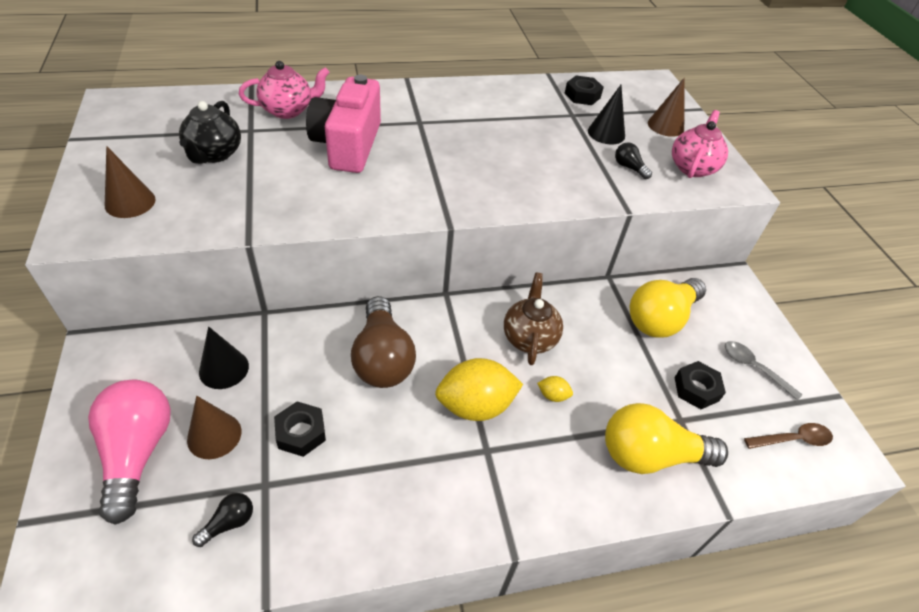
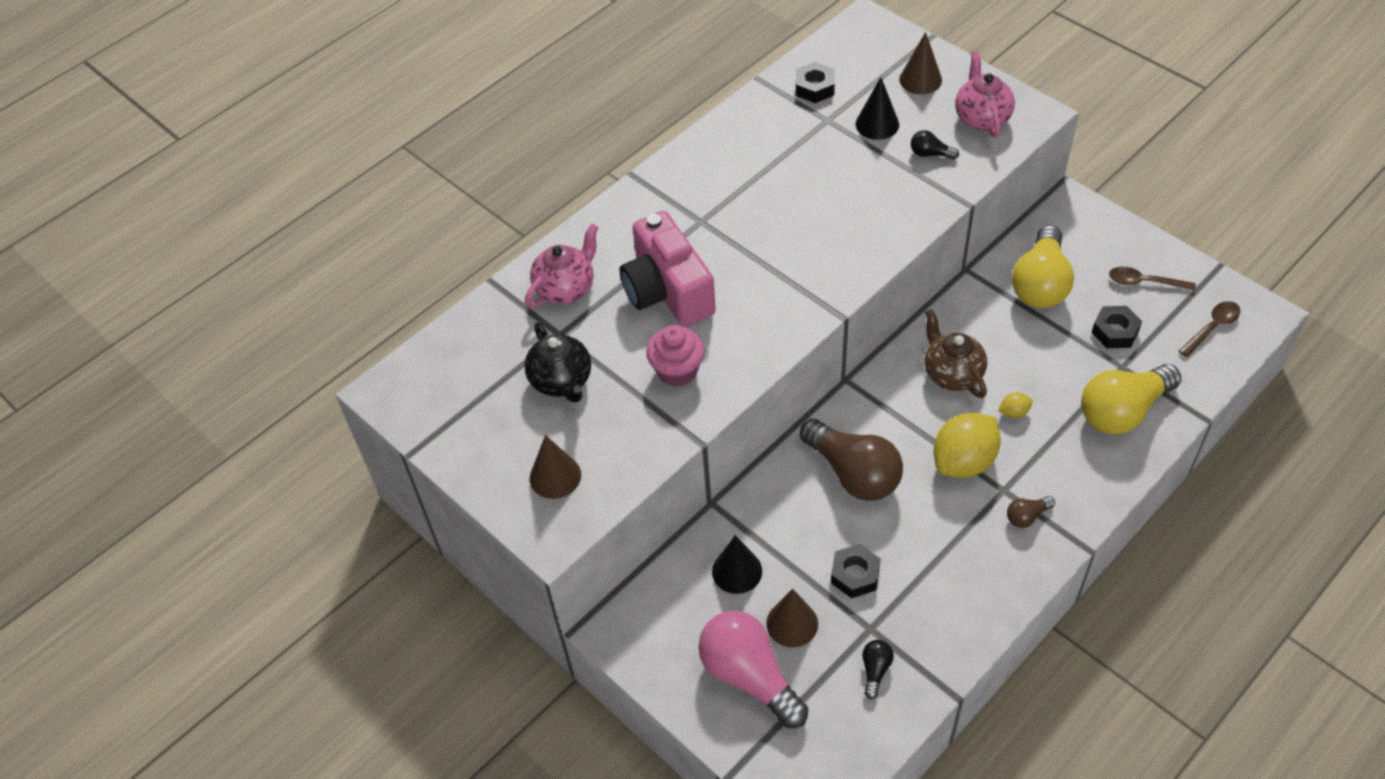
camera: 25 degrees left, 5 degrees up
grey spoon [725,341,803,401] -> brown spoon [1109,267,1196,291]
none -> pink cupcake [646,325,705,387]
none -> brown light bulb [1007,496,1055,528]

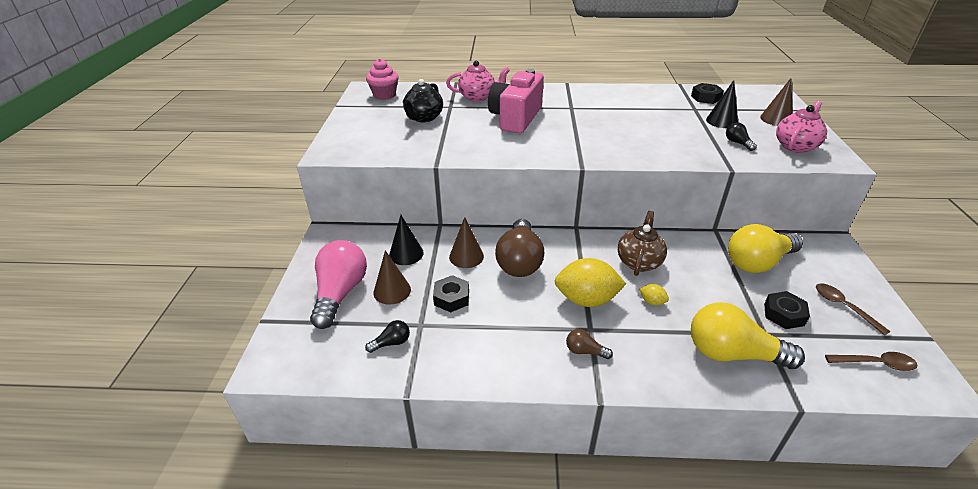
camera: 45 degrees right, 15 degrees down
brown cone [530,435,581,499] -> brown cone moved to [449,217,484,268]
pink cupcake [646,325,705,387] -> pink cupcake moved to [366,59,399,100]

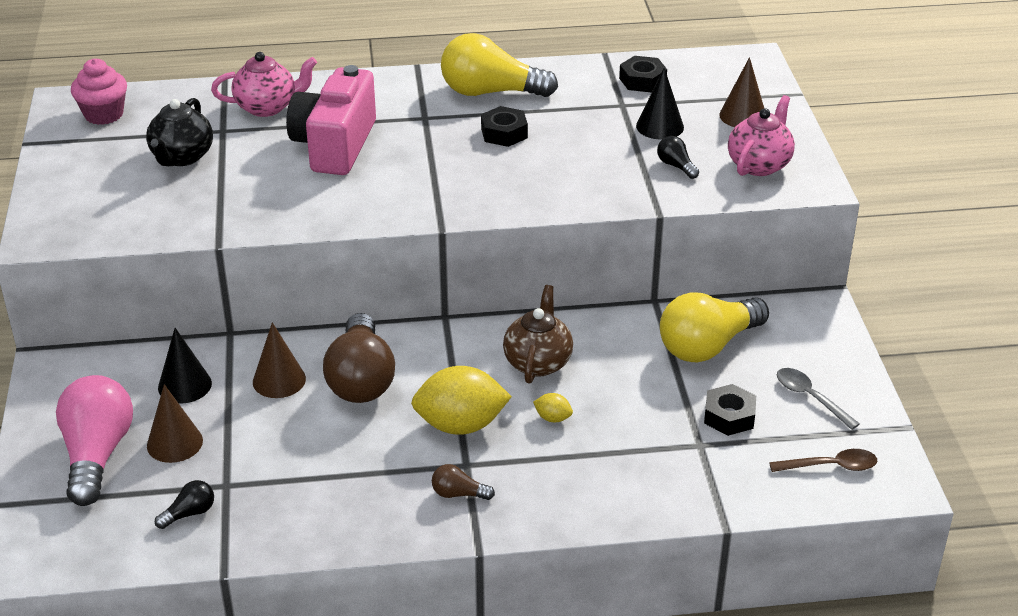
camera: 10 degrees left, 0 degrees up
black nut [433,275,469,312] -> black nut moved to [481,106,528,147]
yellow light bulb [691,303,805,369] -> yellow light bulb moved to [441,33,558,97]
brown spoon [816,283,891,336] -> grey spoon [777,368,860,430]

